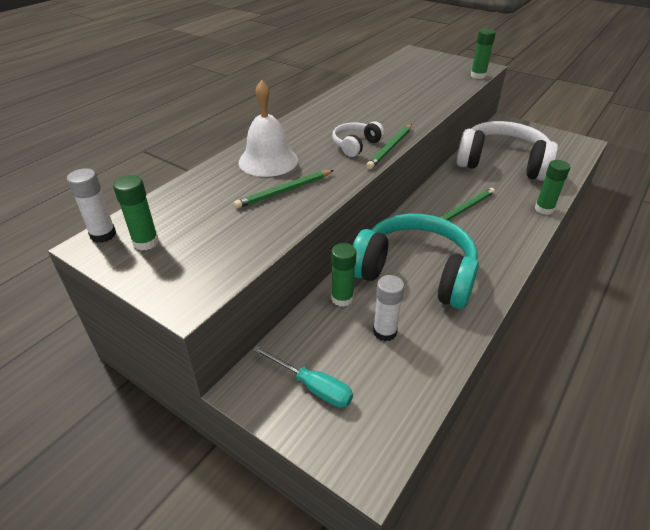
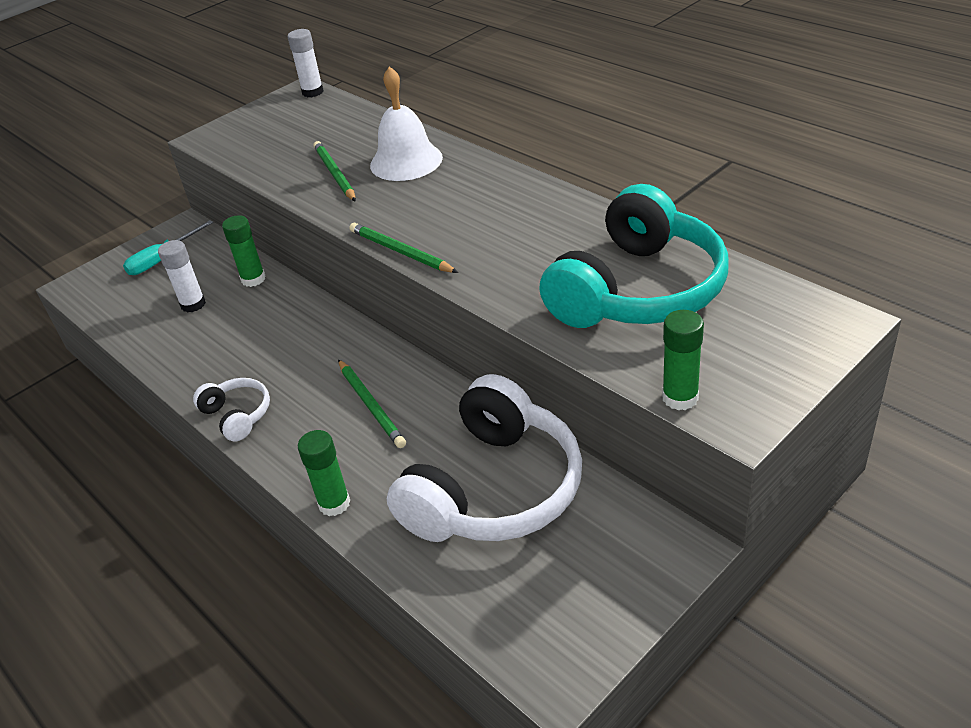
camera: 105 degrees right, 0 degrees up
green glue stick [113,175,159,250] -> none
white headphones [332,121,385,157] -> white headphones moved to [193,378,270,441]
turquoise headphones [352,214,479,309] -> turquoise headphones moved to [539,184,729,328]

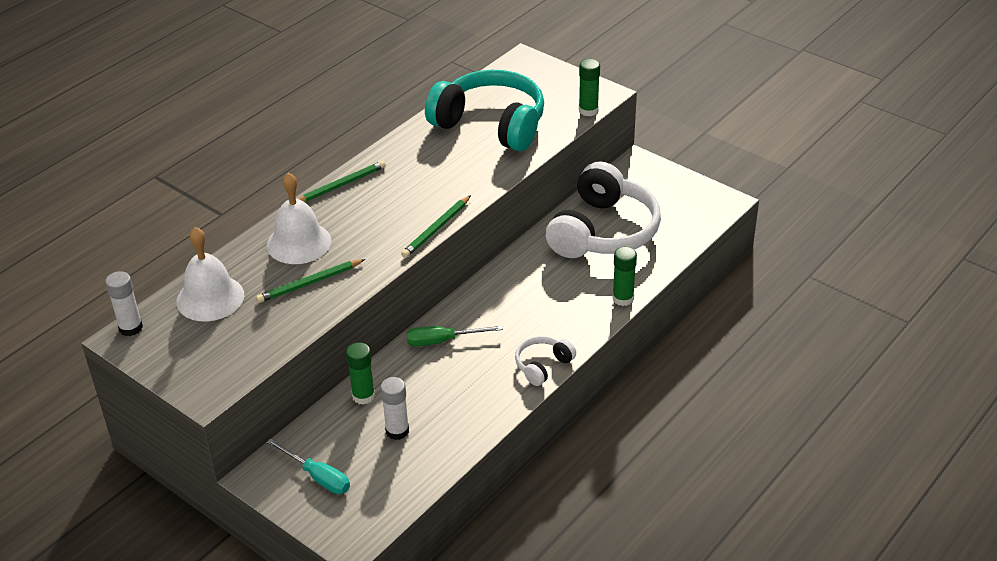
camera: 100 degrees left, 0 degrees up
green pencil [338,359,406,448] -> green pencil moved to [298,161,386,202]
white headphones [387,374,582,542] -> white headphones turned 90 degrees clockwise [546,162,661,258]
none -> white bell [177,227,244,321]
none -> green screwdriver [407,326,503,346]

